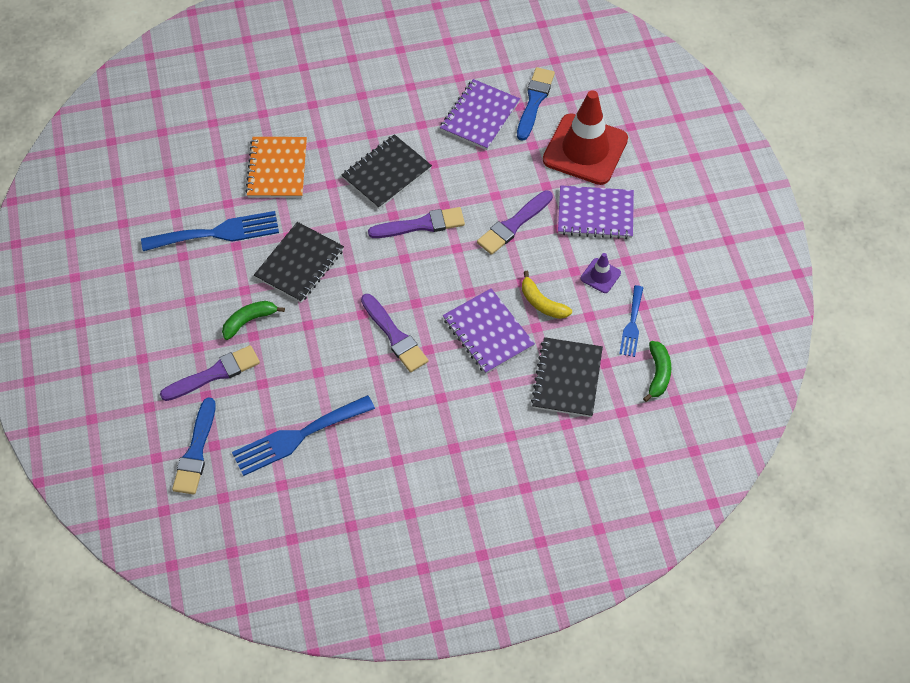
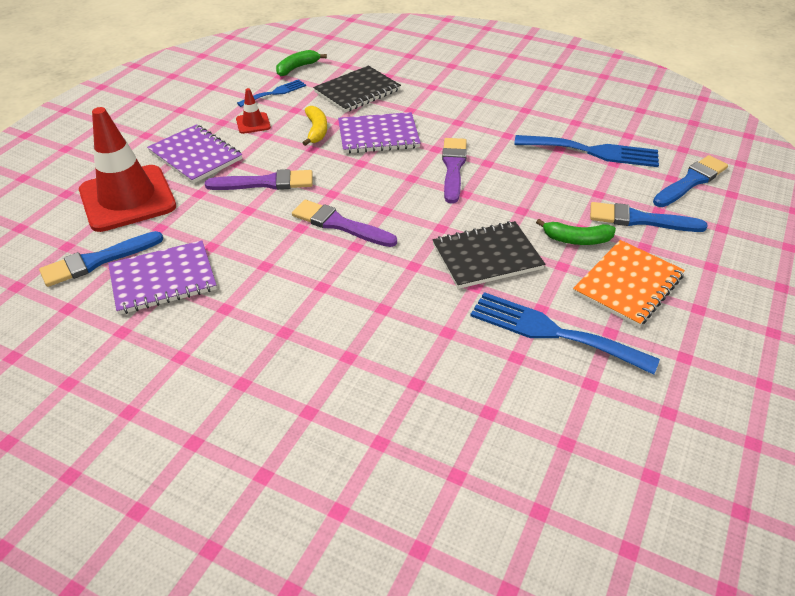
camera: 140 degrees left, 15 degrees down
purple brush [160,345,260,401] -> blue brush [590,202,707,232]
orange notebook [245,137,307,198] -> orange notebook moved to [573,240,685,327]
black notebook [342,134,432,209] -> none
purple notebook [443,288,535,374] -> purple notebook turned 75 degrees clockwise [338,112,421,154]
purple traffic cone [581,253,621,293] -> red traffic cone [236,88,271,134]

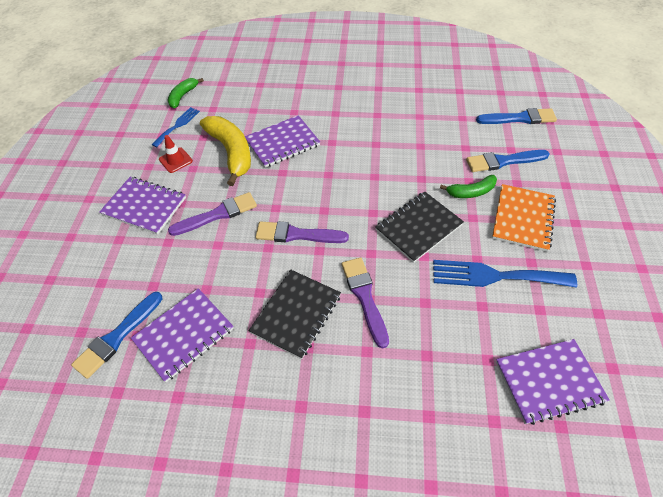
camera: 20 degrees left, 10 degrees up
red traffic cone [79,107,176,232] -> none
yellow banana [303,106,327,146] -> yellow banana [200,116,251,186], size x1.80
black notebook [313,66,401,113] -> black notebook moved to [249,270,341,359]
purple brush [442,138,467,204] -> purple brush moved to [342,257,389,349]
blue fork [514,135,659,167] -> none
blue brush [653,155,728,207] -> blue brush turned 60 degrees clockwise [476,108,557,124]
none -> purple notebook [496,339,610,425]

